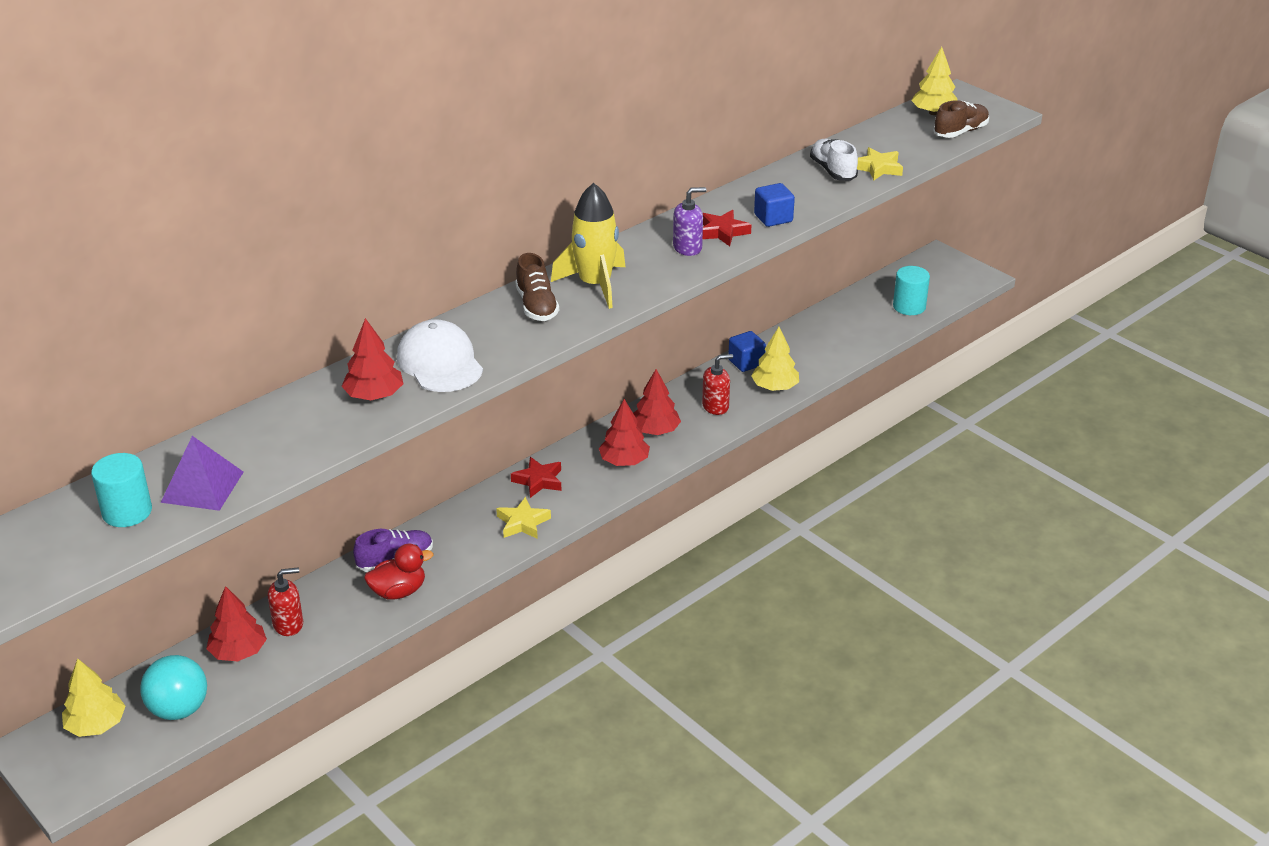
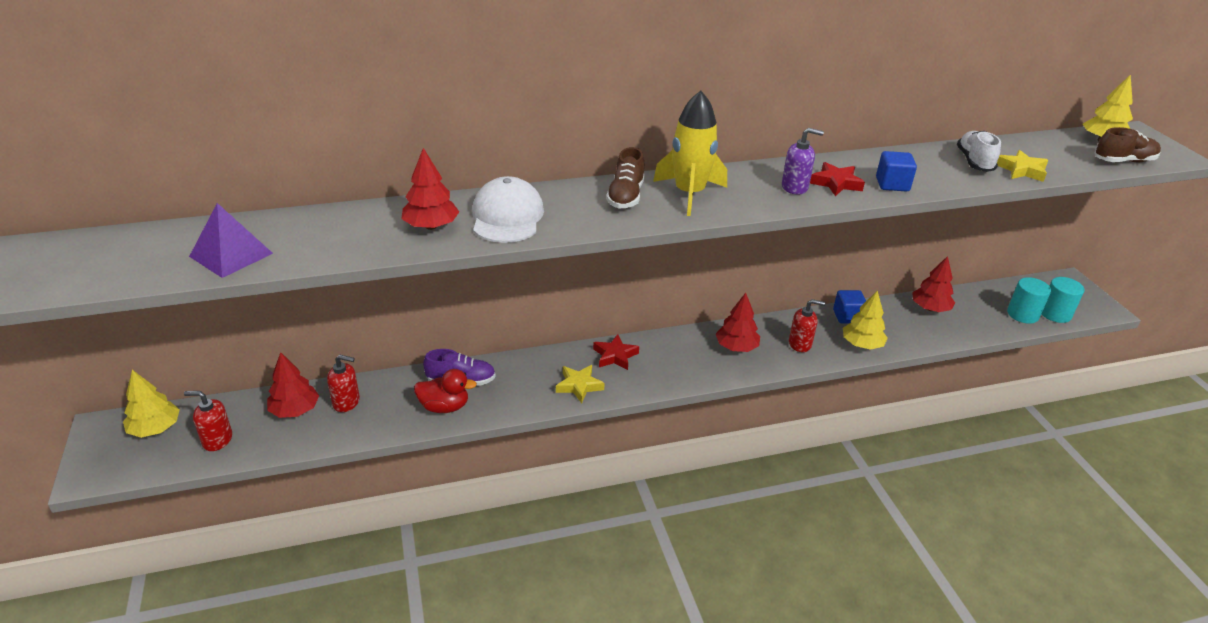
camera: 25 degrees right, 0 degrees up
turquoise cylinder [91,453,152,527] -> turquoise cylinder moved to [1042,277,1084,323]
turquoise ball [140,655,207,720] -> red soap dispenser [184,391,232,451]
red tree [598,399,650,466] -> red tree moved to [912,256,955,312]

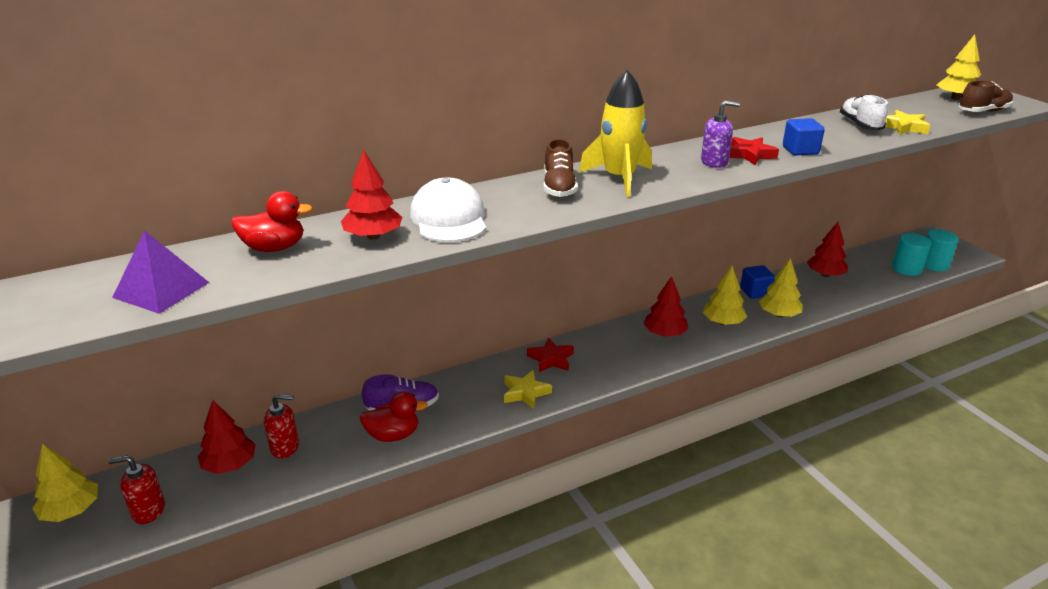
camera: 10 degrees left, 5 degrees down
red soap dispenser [789,299,825,352] -> yellow tree [702,266,747,325]
none -> red duck [231,191,313,252]

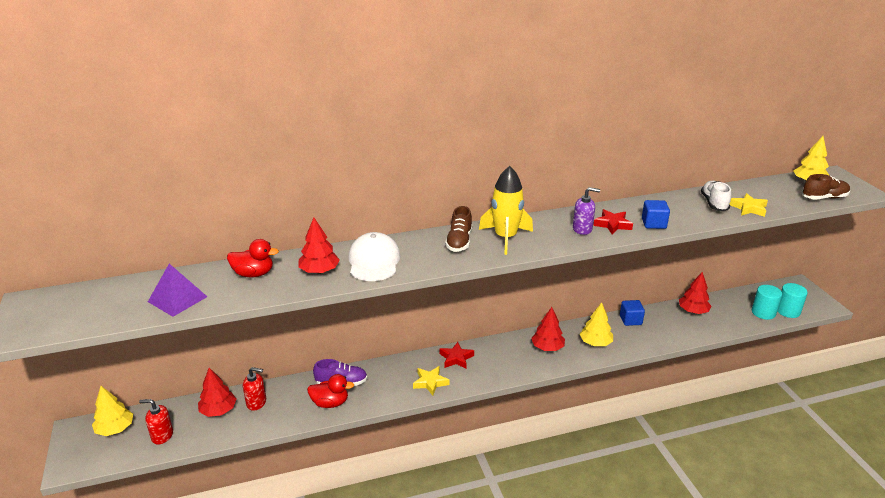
camera: 10 degrees right, 0 degrees up
yellow tree [759,258,803,317] -> none

